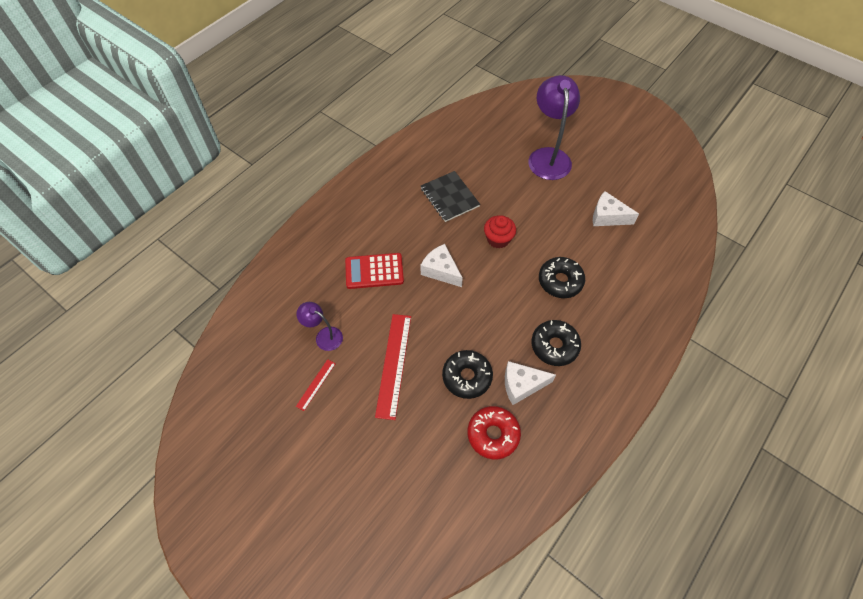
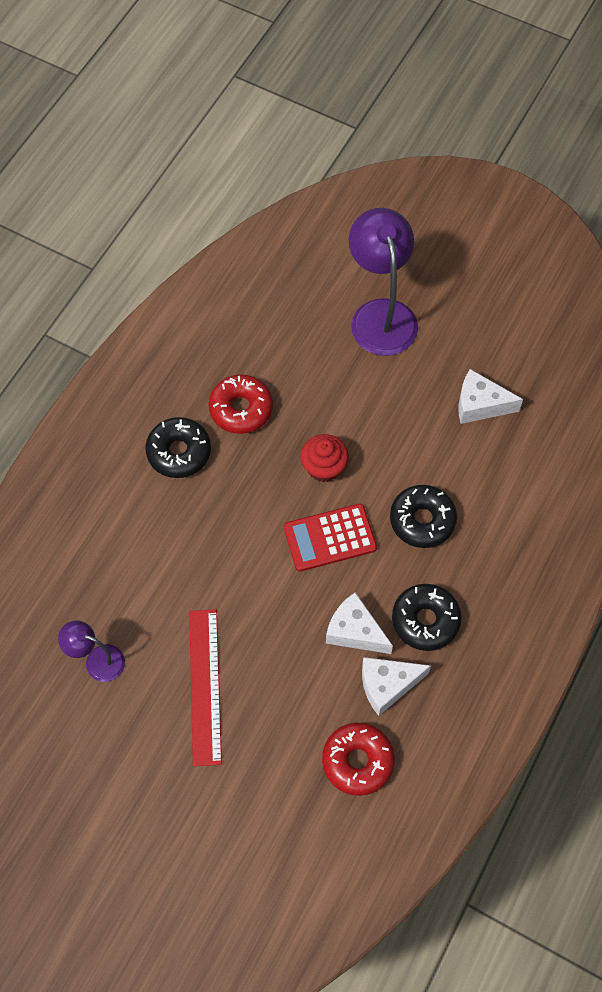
camera: 10 degrees left, 5 degrees up
red ruler [296,359,336,411] -> none
red calculator [345,253,404,289] -> red calculator moved to [284,504,377,571]
white cheese [420,244,463,287] -> white cheese moved to [326,592,393,654]
black notebook [421,171,480,222] -> red donut [209,374,273,434]
black donut [442,350,493,399] -> black donut moved to [145,417,211,478]

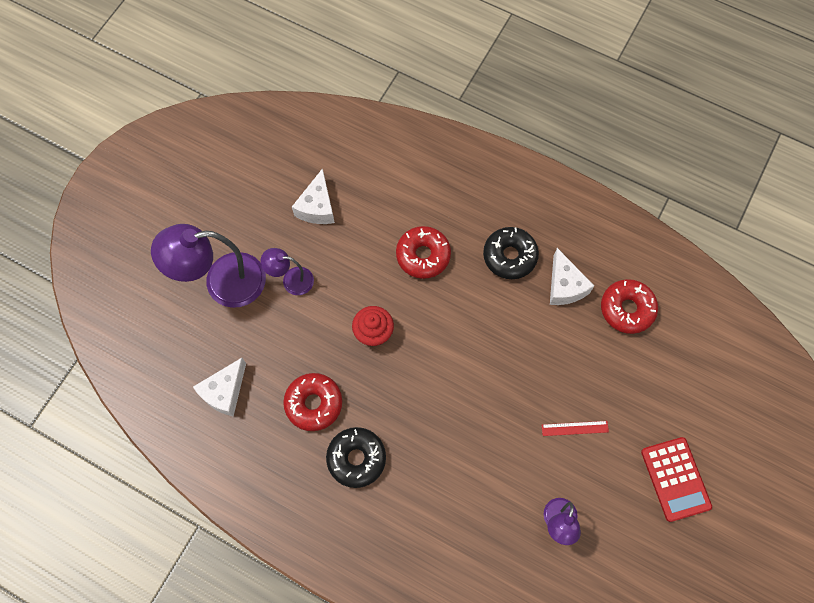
camera: 90 degrees left, 5 degrees up
red ruler [189,609,222,766] -> red ruler [541,421,609,436], size x0.50
red calculator [284,504,377,571] -> red calculator moved to [641,437,712,522]
white cheese [326,592,393,654] -> white cheese moved to [193,358,246,417]
black donut [390,485,457,548] -> red donut [396,226,451,279]
none -> purple lamp [260,248,314,295]

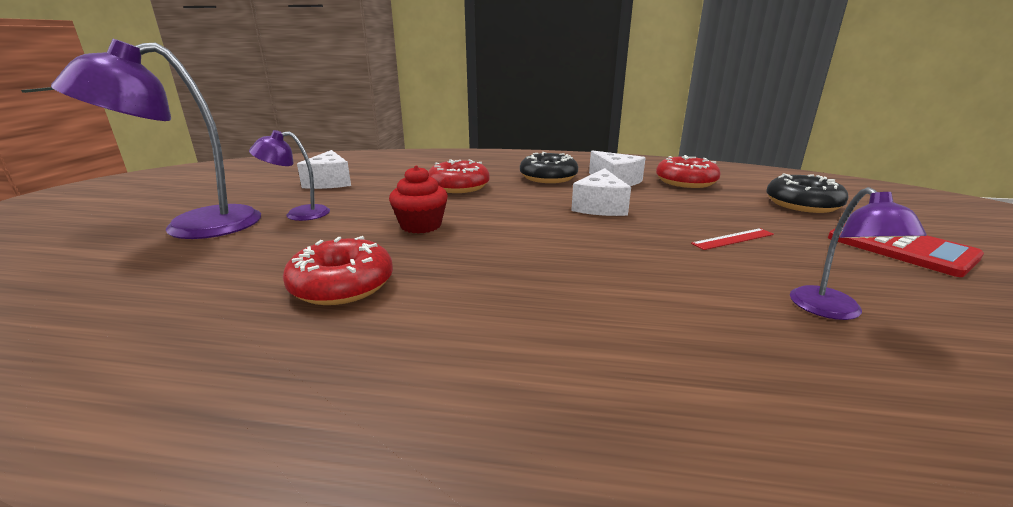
camera: 20 degrees left, 45 degrees down
white cheese [193,358,246,417] -> white cheese moved to [571,168,631,216]
black donut [326,427,386,488] -> black donut moved to [766,173,849,213]

